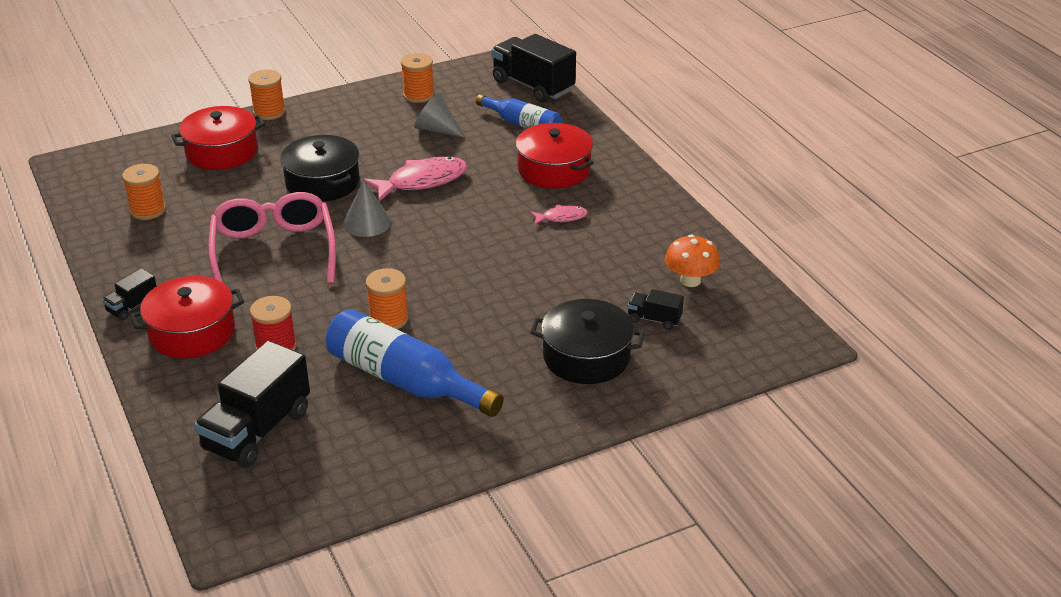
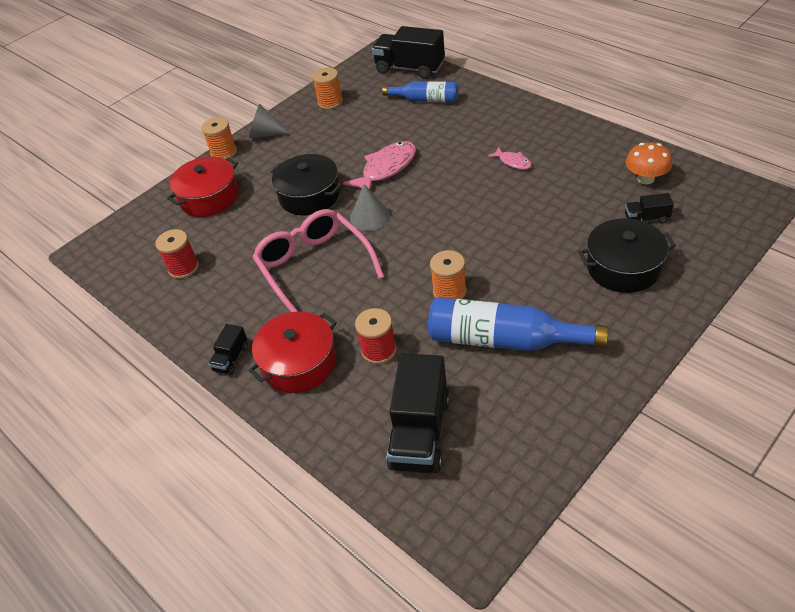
camera: 15 degrees left, 10 degrees up
orange spool [122,164,166,220] -> red spool [155,229,199,279]
grey cone [414,92,465,138] -> grey cone moved to [249,104,290,138]
red pot [516,123,594,189] -> none
pink fish [530,205,588,225] -> pink fish turned 75 degrees clockwise [488,147,532,170]

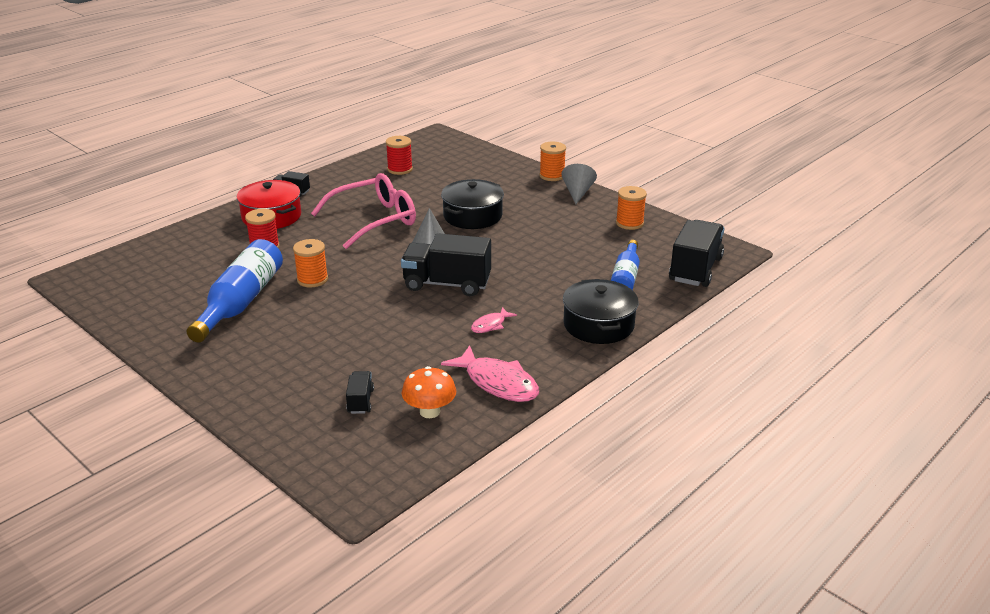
camera: 85 degrees right, 15 degrees down
red pot [167,157,239,217] -> none
pink fish [343,141,416,189] -> pink fish moved to [441,345,539,402]
black truck [386,354,450,473] -> black truck moved to [401,233,491,296]
black pot [578,218,676,293] -> black pot moved to [563,279,639,344]

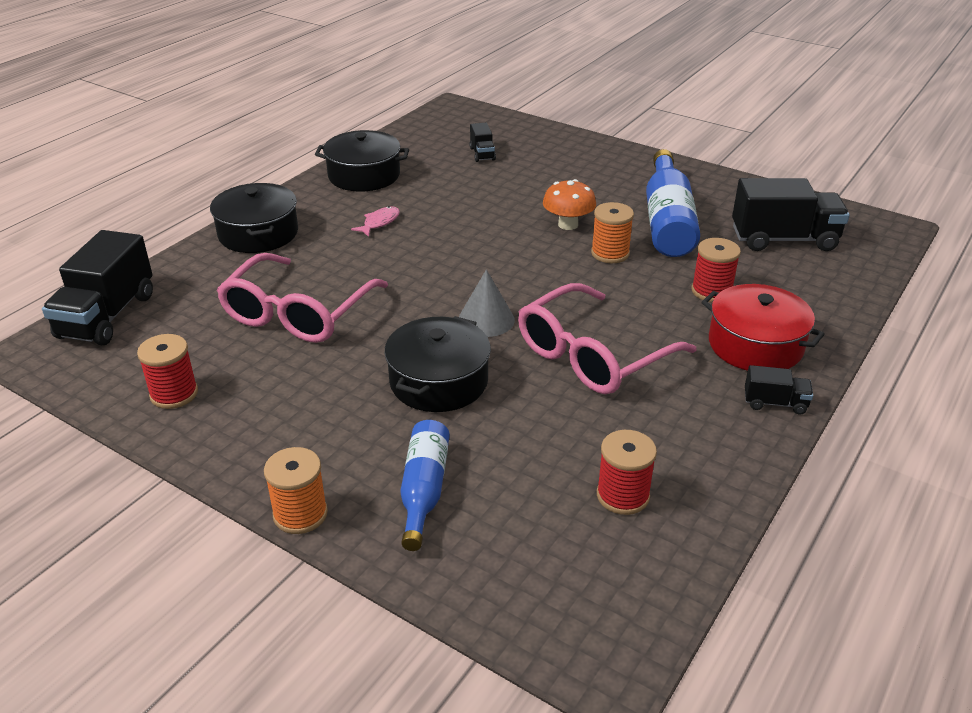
camera: 170 degrees right, 5 degrees up
black truck [401,233,491,296] -> black truck moved to [732,178,850,251]
orange mushroom [402,366,456,418] -> orange mushroom moved to [543,179,596,230]
pink fish [441,345,539,402] -> black pot [315,130,409,192]
grey cone [562,164,597,204] -> none
blue bottle [611,240,640,290] -> blue bottle moved to [400,420,450,551]
orange spool [616,186,647,230] -> red spool [137,334,198,409]
none -> pink glasses [217,253,388,343]

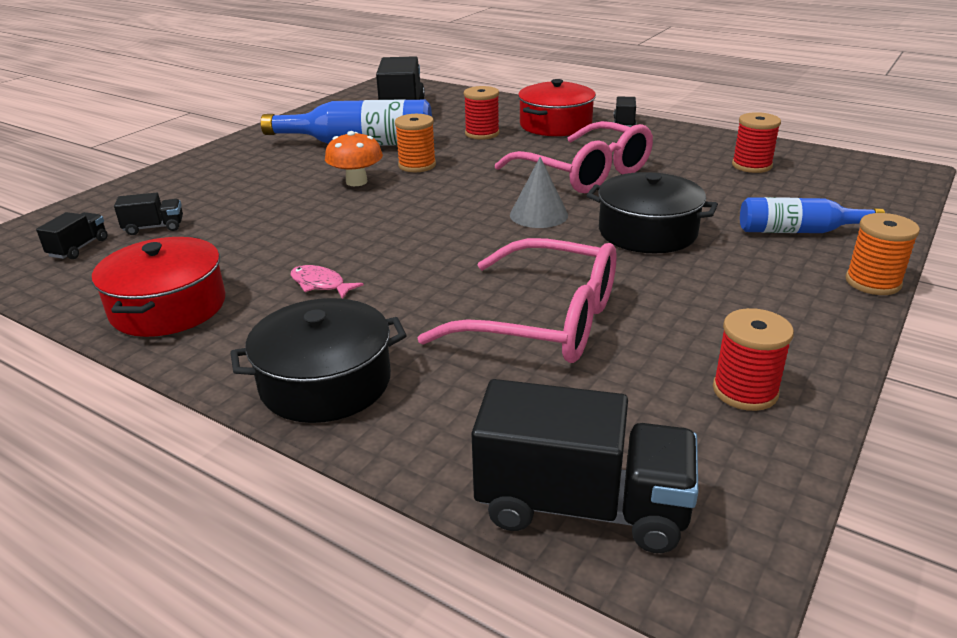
camera: 90 degrees left, 5 degrees down
black pot [315,130,409,192] -> red pot [92,237,225,337]
none -> black truck [36,212,107,259]

